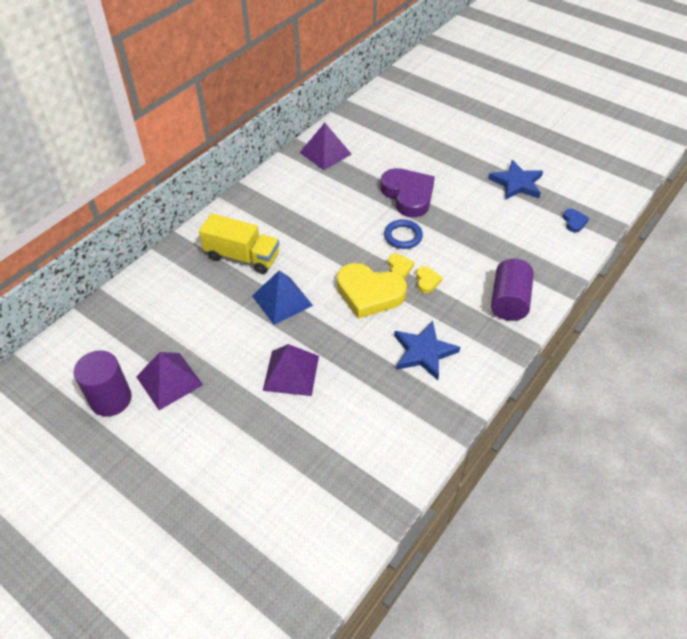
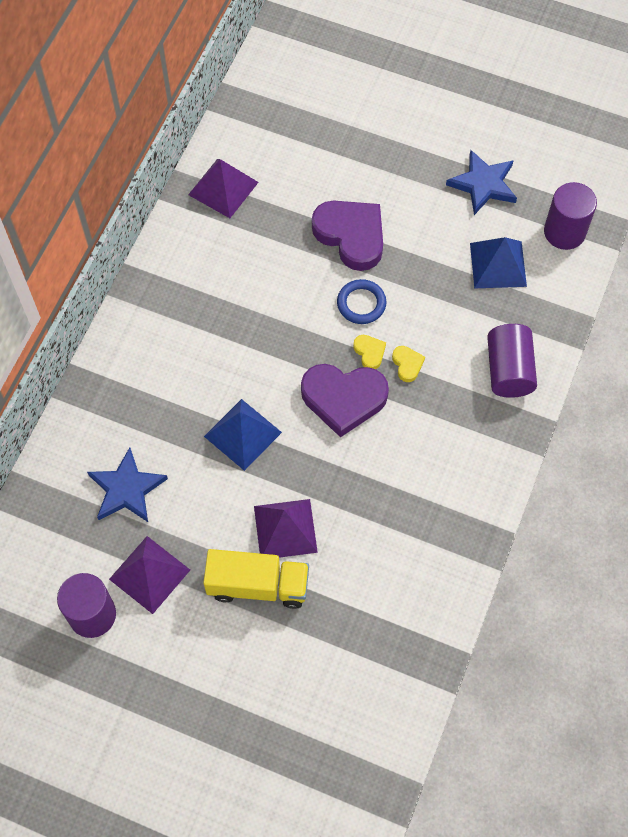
camera: 15 degrees left, 15 degrees up
yellow truck [199,213,279,274] -> yellow truck moved to [203,549,309,609]
yellow heart [337,263,407,319] -> purple heart [301,364,389,438]
blue star [394,321,460,380] -> blue star moved to [87,447,168,522]
blue heart [563,209,589,232] -> purple cylinder [544,182,597,250]
none -> blue pyramid [470,237,527,288]

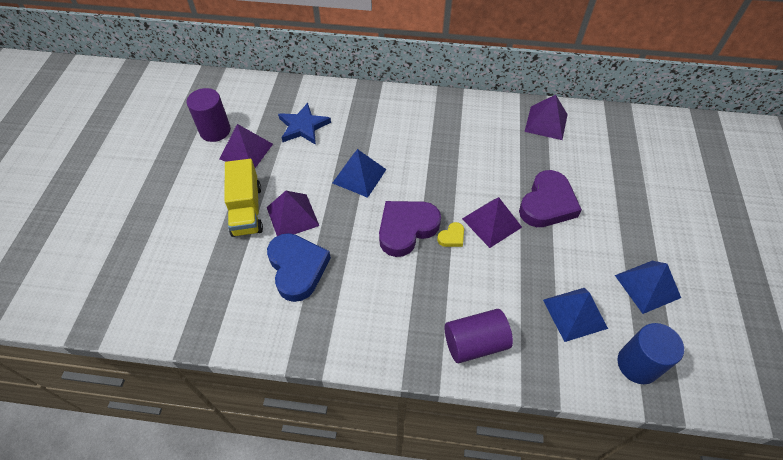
camera: 75 degrees right, 10 degrees down
purple heart [301,364,389,438] -> purple heart turned 60 degrees clockwise [379,201,441,257]
blue ring [337,279,386,324] -> purple pyramid [462,197,522,248]
yellow heart [392,346,425,382] -> none
blue star [446,150,517,215] -> blue pyramid [615,261,681,314]
purple cylinder [544,182,597,250] -> blue cylinder [617,323,684,384]
none -> blue heart [267,233,331,302]

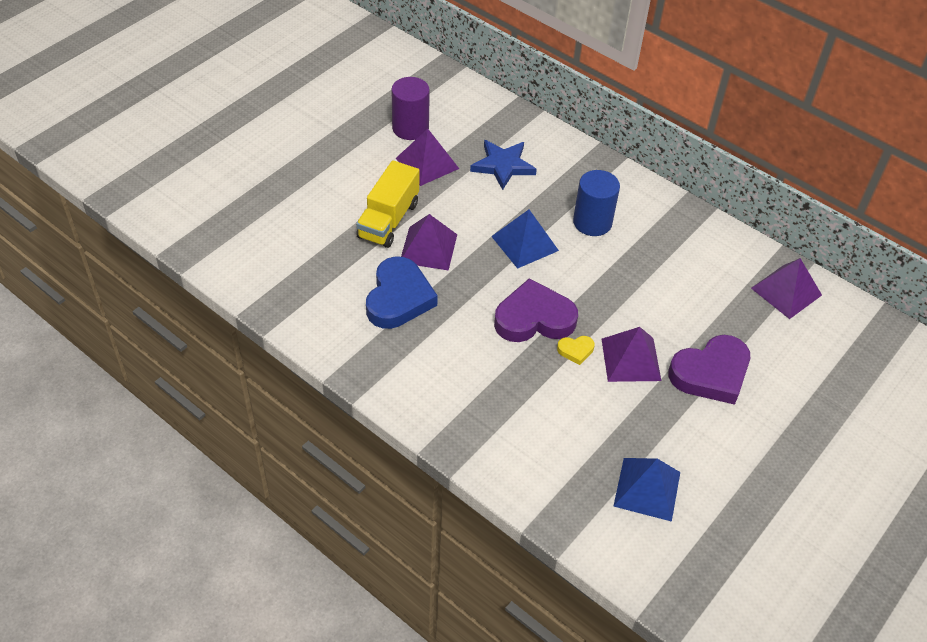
camera: 30 degrees right, 5 degrees down
purple cylinder [445,309,513,363] -> none
blue pyramid [615,261,681,314] -> none
blue cylinder [617,323,684,384] -> blue cylinder moved to [573,170,620,236]

